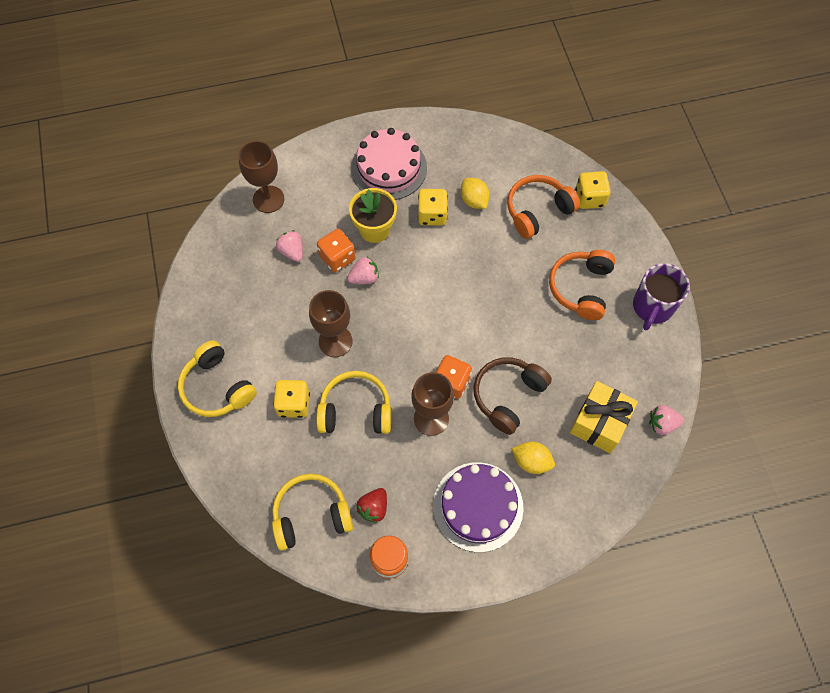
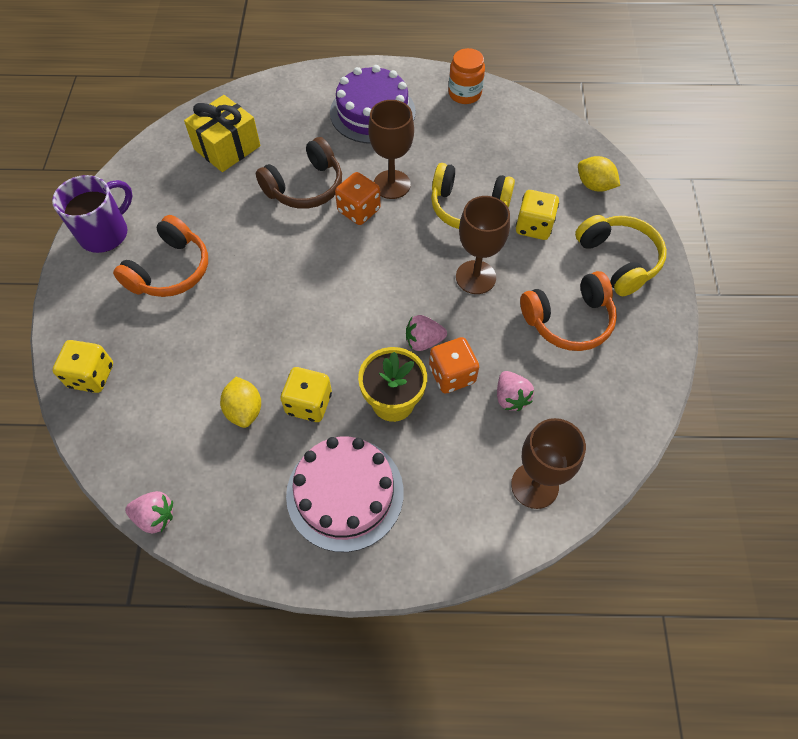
camera: 165 degrees left, 5 degrees down
yellow headphones [272,474,353,551] -> none
red strawberry [357,488,387,523] -> none
orange headphones [507,175,580,239] -> orange headphones moved to [520,271,617,351]
yellow lemon [511,441,555,474] -> yellow lemon moved to [578,156,620,192]
pink strawberry [649,405,684,435] -> pink strawberry moved to [125,491,173,534]

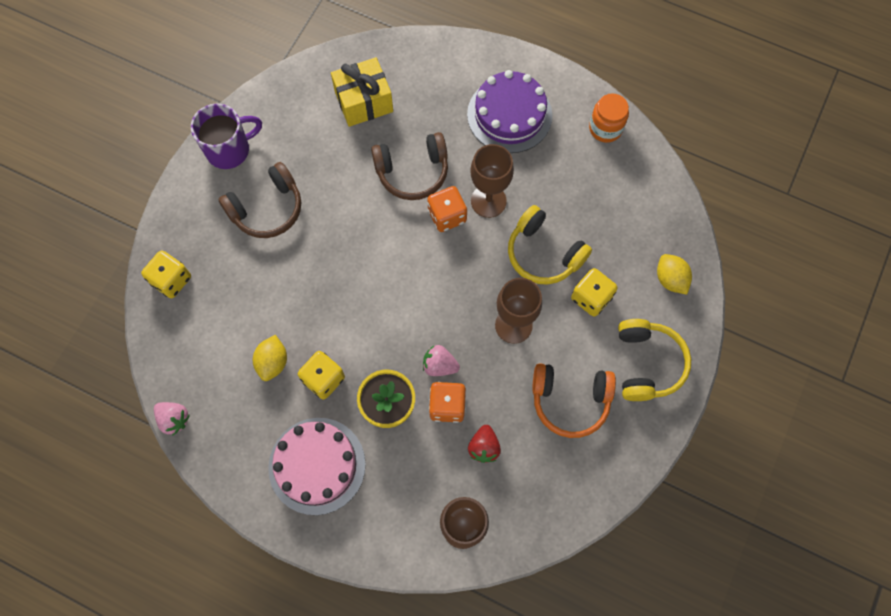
camera: 25 degrees right, 10 degrees up
orange headphones [113,215,208,297] -> brown headphones [218,162,301,238]
pink strawberry [497,371,534,411] -> red strawberry [468,425,501,463]

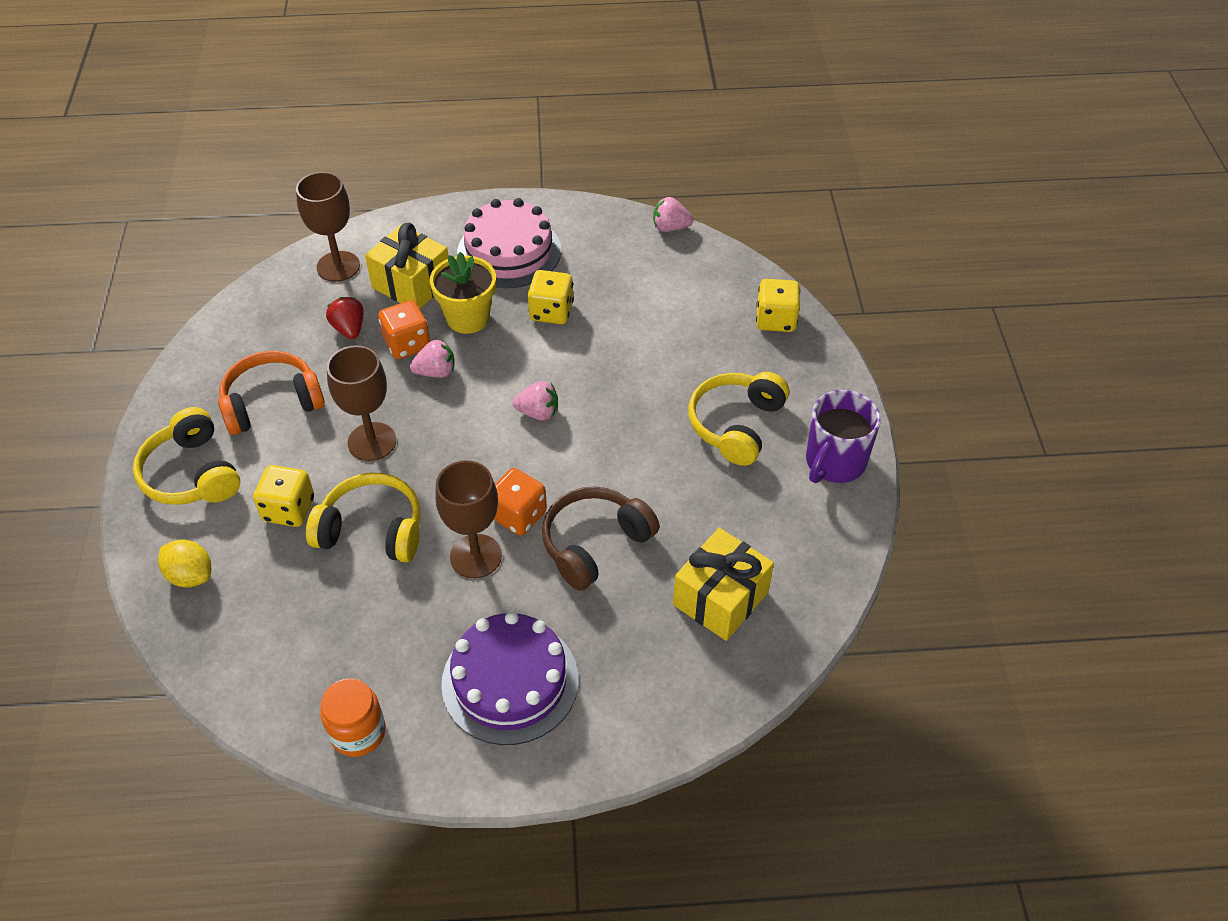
camera: 150 degrees right, 20 degrees down
brown headphones [218,162,301,238] -> yellow headphones [688,372,789,466]
yellow lemon [253,335,287,381] -> none
none -> yellow gift [365,223,448,309]
none -> pink strawberry [512,381,558,421]

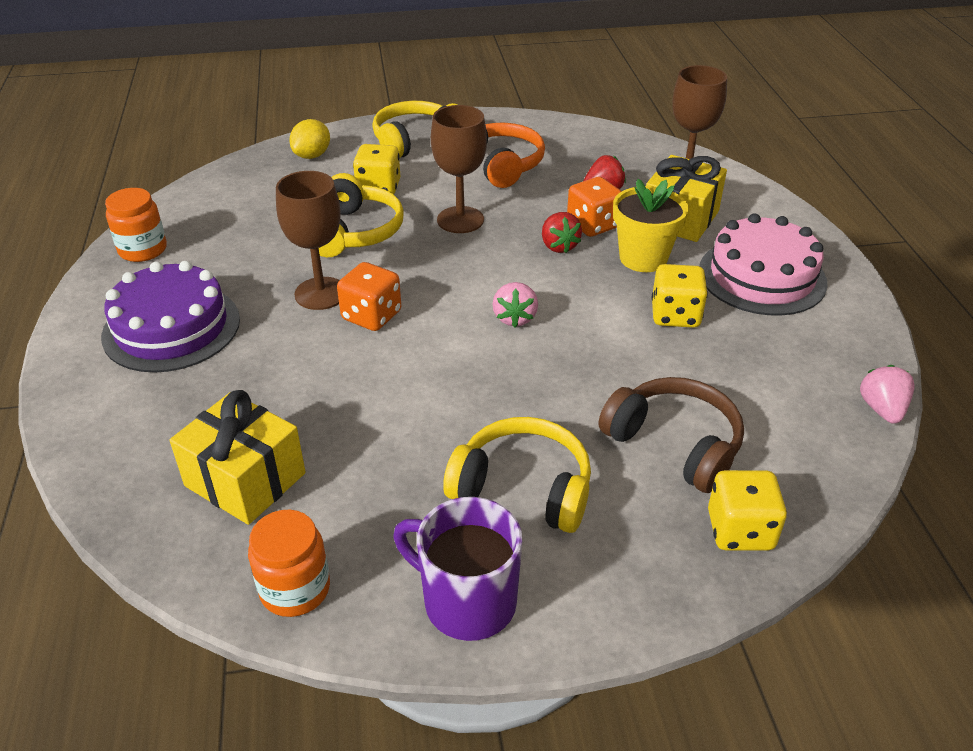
camera: 85 degrees right, 10 degrees down
pink strawberry [410,340,455,378] -> red strawberry [542,212,582,253]
brown headphones [542,487,660,591] -> brown headphones moved to [599,377,744,493]
none -> orange jar [248,510,330,617]

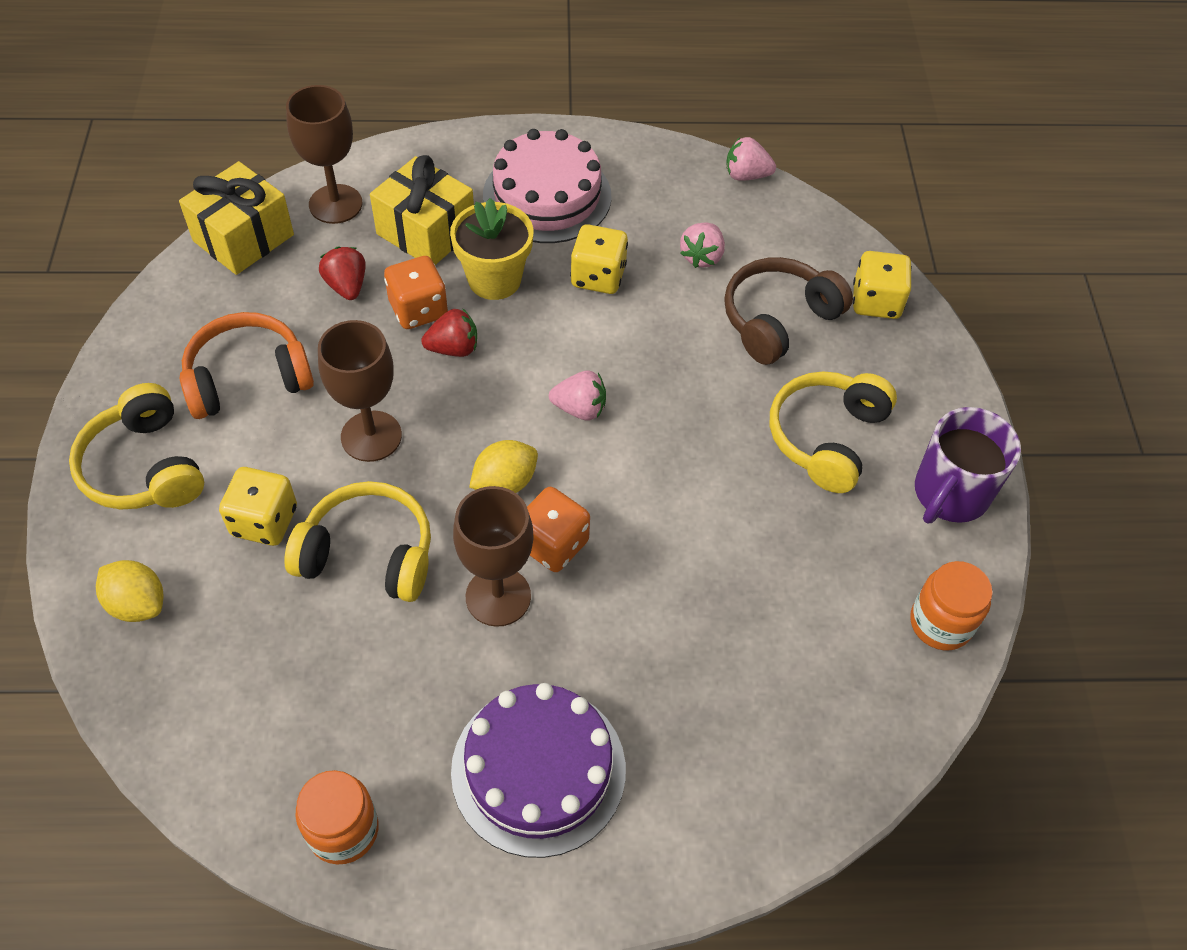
camera: 85 degrees left, 15 degrees up
yellow gift [169,390,306,525] -> yellow gift moved to [179,161,294,275]
none -> yellow lemon [469,440,538,493]
none -> pink strawberry [680,222,725,268]

